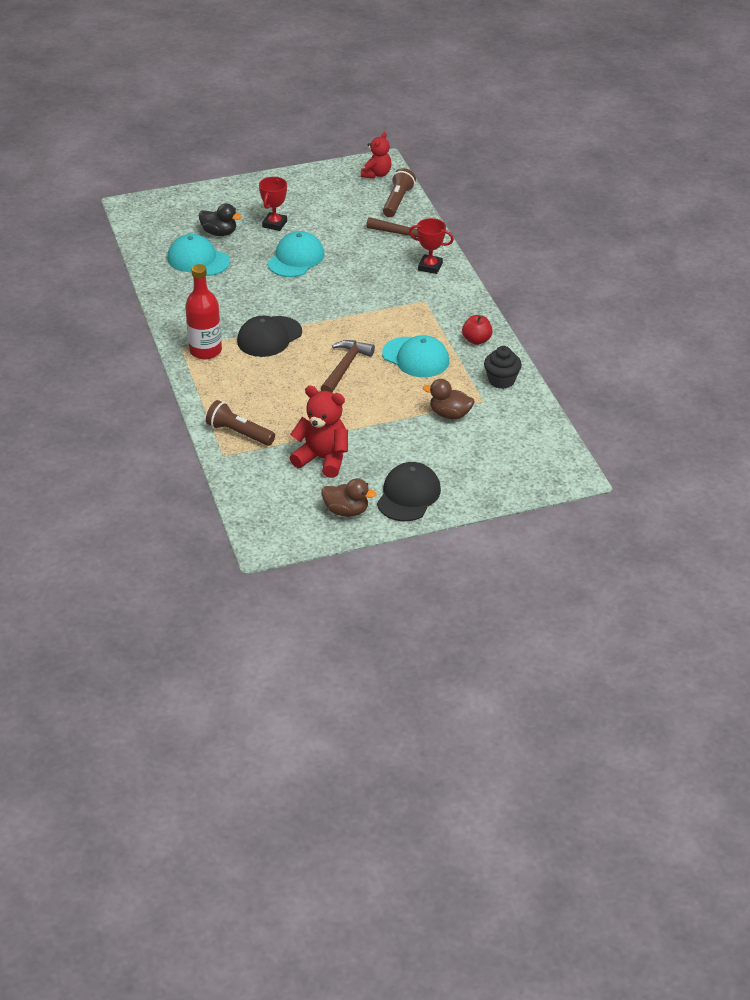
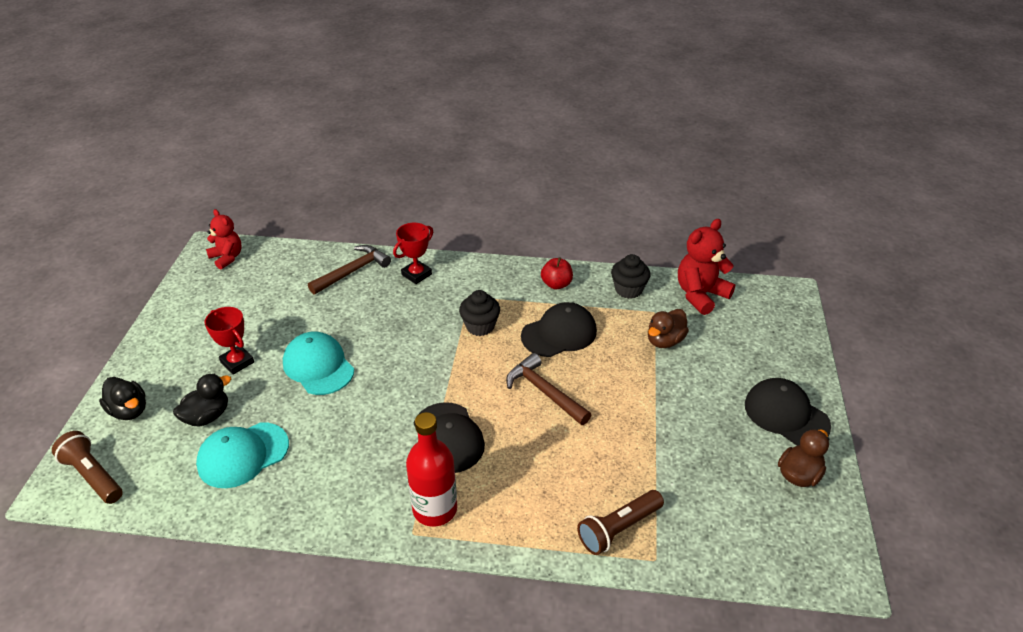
camera: 65 degrees left, 0 degrees up
red teddy bear [290,386,348,478] -> red teddy bear moved to [678,219,736,315]
turquoise cap [382,335,449,377] -> black cap [521,302,597,357]
brown flashlight [383,168,416,217] -> brown flashlight moved to [52,431,123,504]
none -> black duck [99,377,146,420]
none -> black cupcake [459,290,500,336]

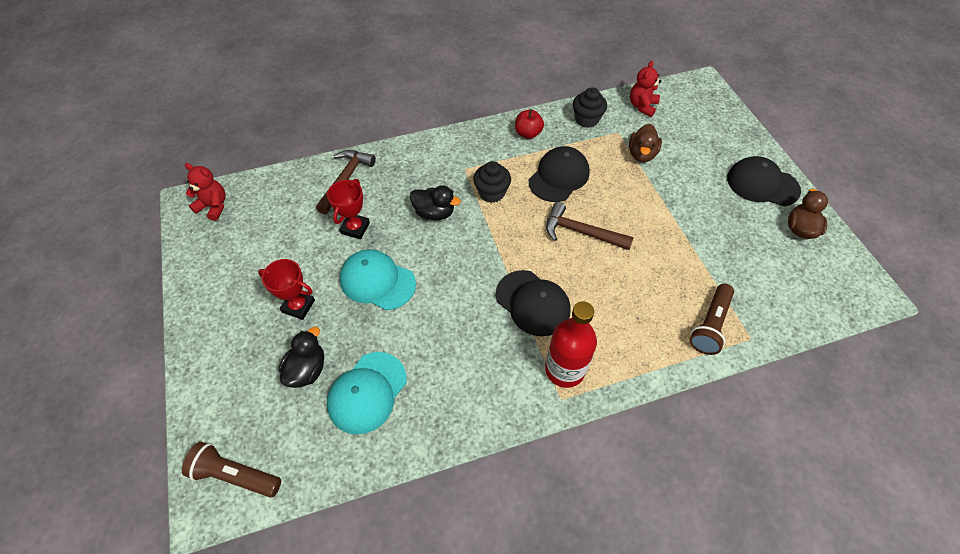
camera: 25 degrees left, 15 degrees up
black duck [99,377,146,420] -> black duck moved to [410,185,461,220]
red trophy [393,223,433,284] -> red trophy moved to [327,179,370,239]
red teddy bear [678,219,736,315] -> red teddy bear [630,61,661,117], size x0.66

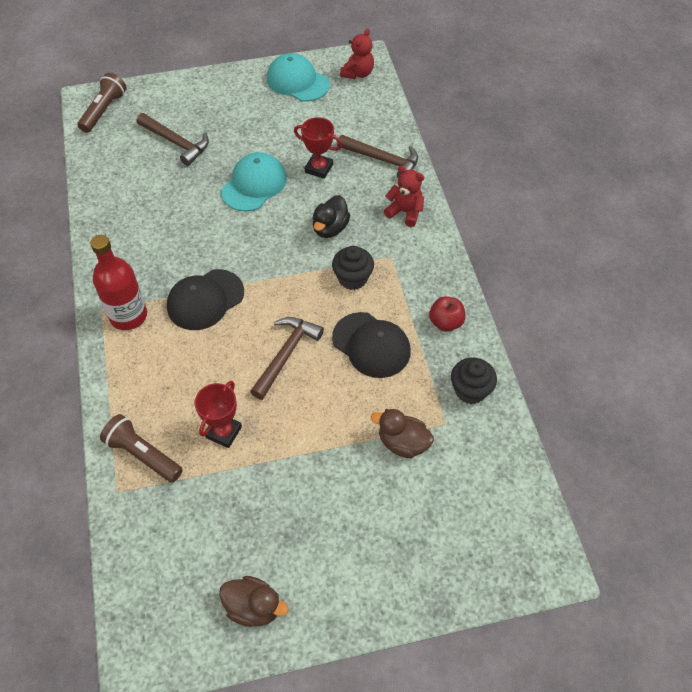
camera: 95 degrees right, 0 degrees up
red trophy [258,259,315,320] -> red trophy moved to [195,381,242,448]
black duck [279,327,324,388] -> brown hammer [137,113,209,166]
turquoise cap [327,352,407,435] -> turquoise cap moved to [267,53,330,102]
red teddy bear [630,61,661,117] -> red teddy bear moved to [384,166,424,227]
black cap [727,156,801,206] -> none

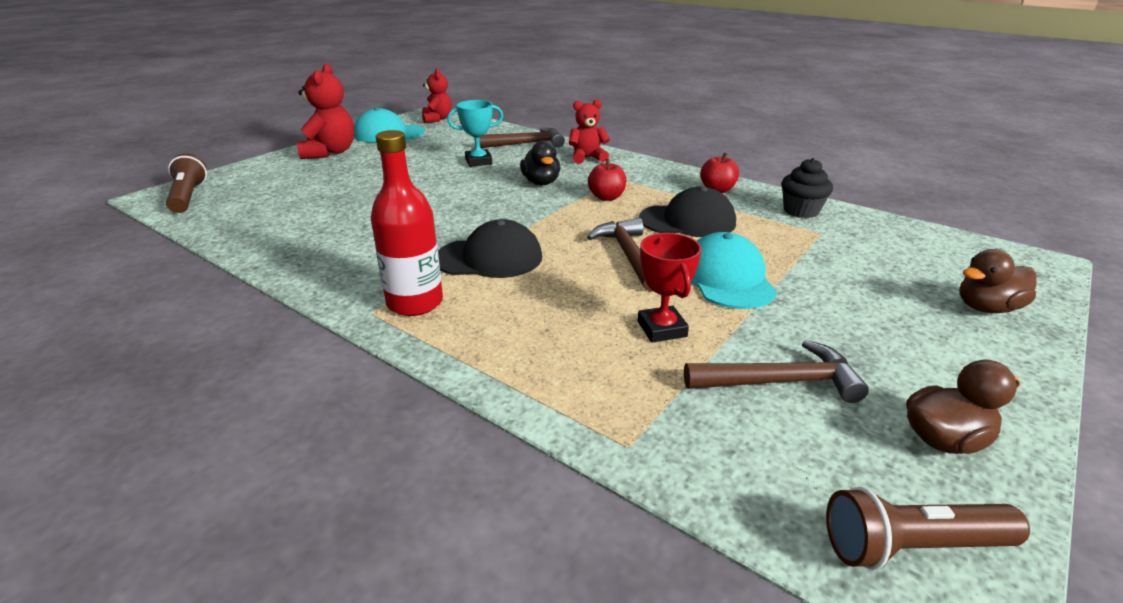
camera: 40 degrees left, 25 degrees down
brown flashlight [100,414,183,483] -> brown flashlight moved to [826,487,1030,570]
brown hammer [137,113,209,166] -> brown hammer moved to [684,340,869,403]
black cap [167,269,244,330] -> black cap turned 105 degrees counterclockwise [438,219,542,278]
turquoise cap [221,152,287,212] -> turquoise cap moved to [691,232,777,309]
red trophy [294,117,342,179] -> turquoise trophy [447,100,503,167]
black cupcake [332,246,374,290] -> red apple [588,159,626,201]
brown duck [371,409,434,458] -> brown duck moved to [959,249,1036,313]
none -> red teddy bear [297,63,355,159]

